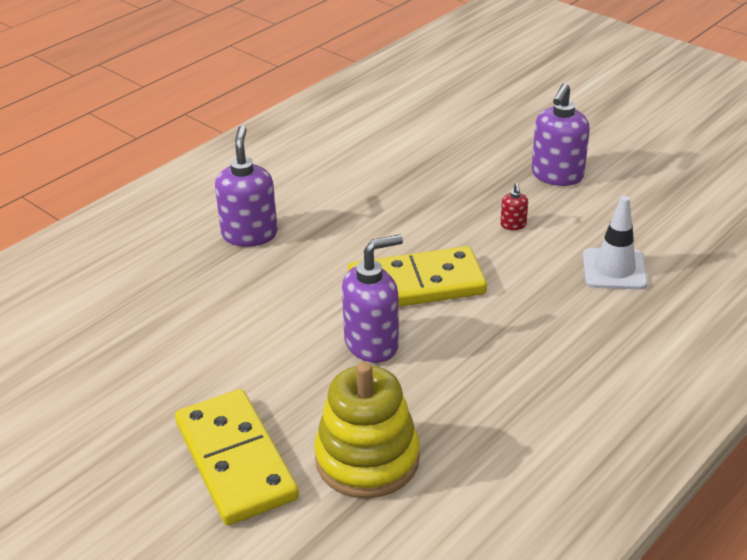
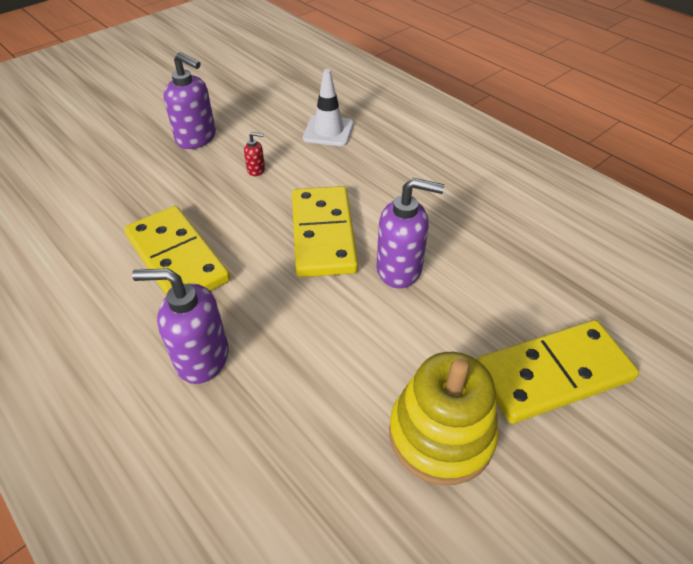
camera: 85 degrees left, 10 degrees up
yellow stacking toy [314,362,420,499] -> yellow stacking toy moved to [389,352,498,485]
purple soap dispenser [342,234,403,363] -> purple soap dispenser turned 120 degrees clockwise [377,178,445,288]
none -> yellow domino [124,206,230,295]

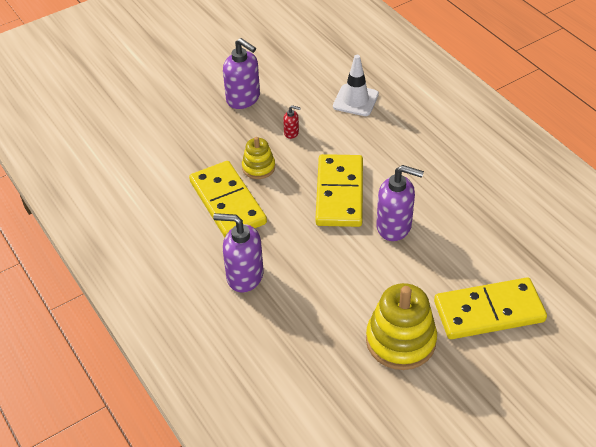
camera: 10 degrees right, 0 degrees up
none -> yellow stacking toy [242,137,275,179]

